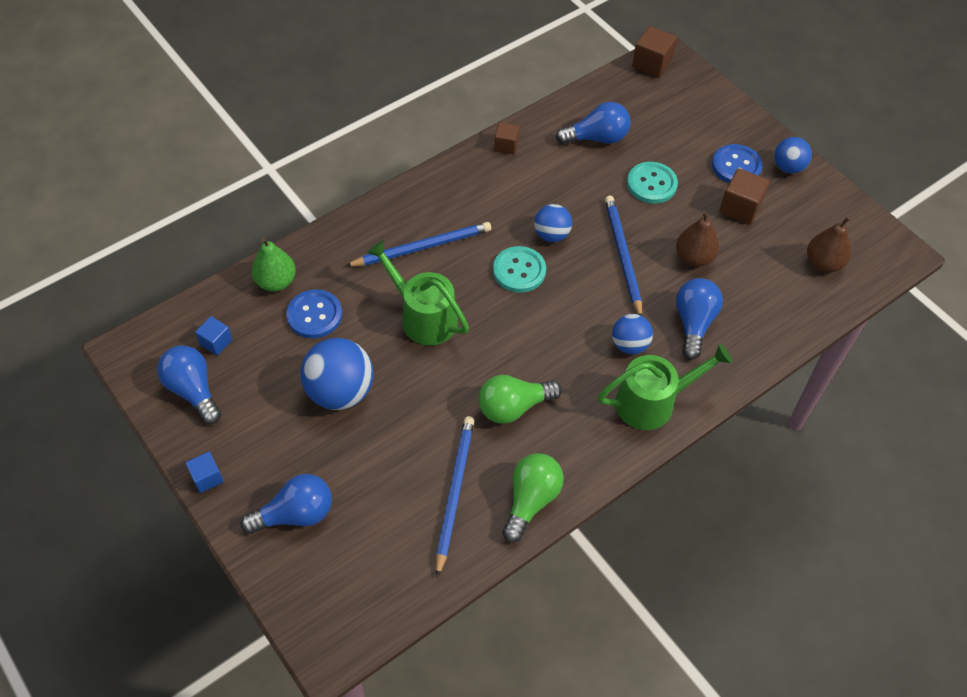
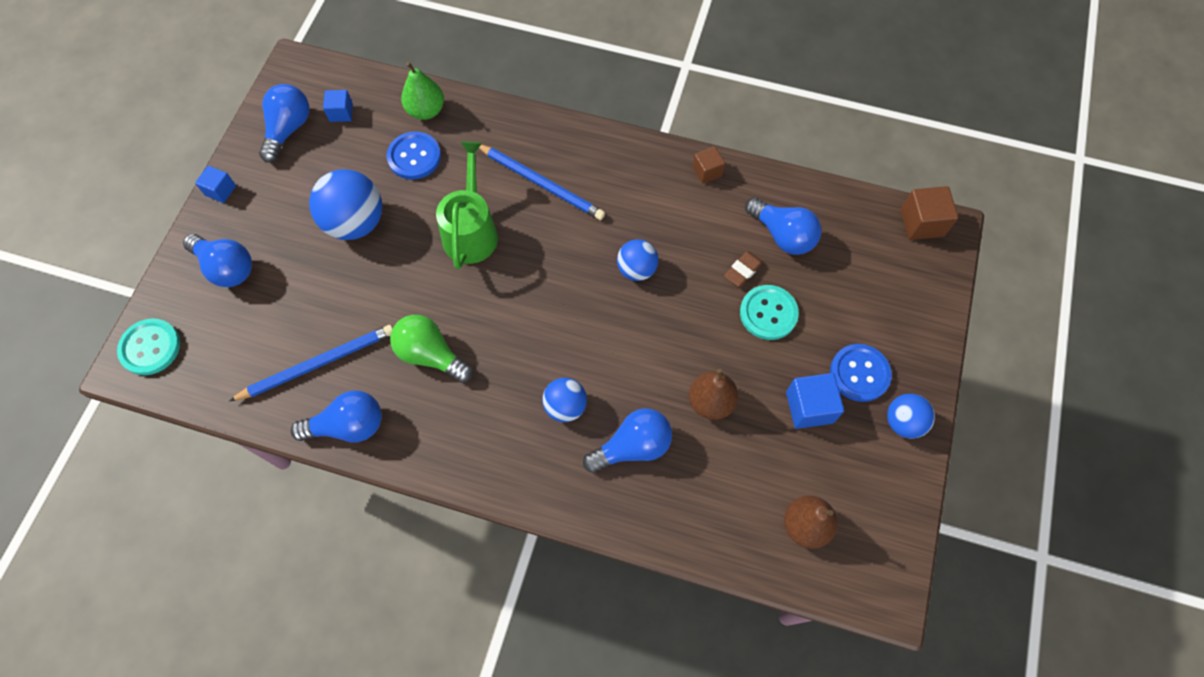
camera: 55 degrees right, 10 degrees up
turquoise button [493,246,546,293] -> turquoise button moved to [117,318,180,375]
green light bulb [502,453,564,543] -> blue light bulb [291,390,382,442]
green watering can [598,344,732,430] -> none
blue pencil [605,196,642,316] -> none
brown cube [719,168,770,224] -> blue cube [786,373,844,429]
none -> brown eraser [724,251,763,287]

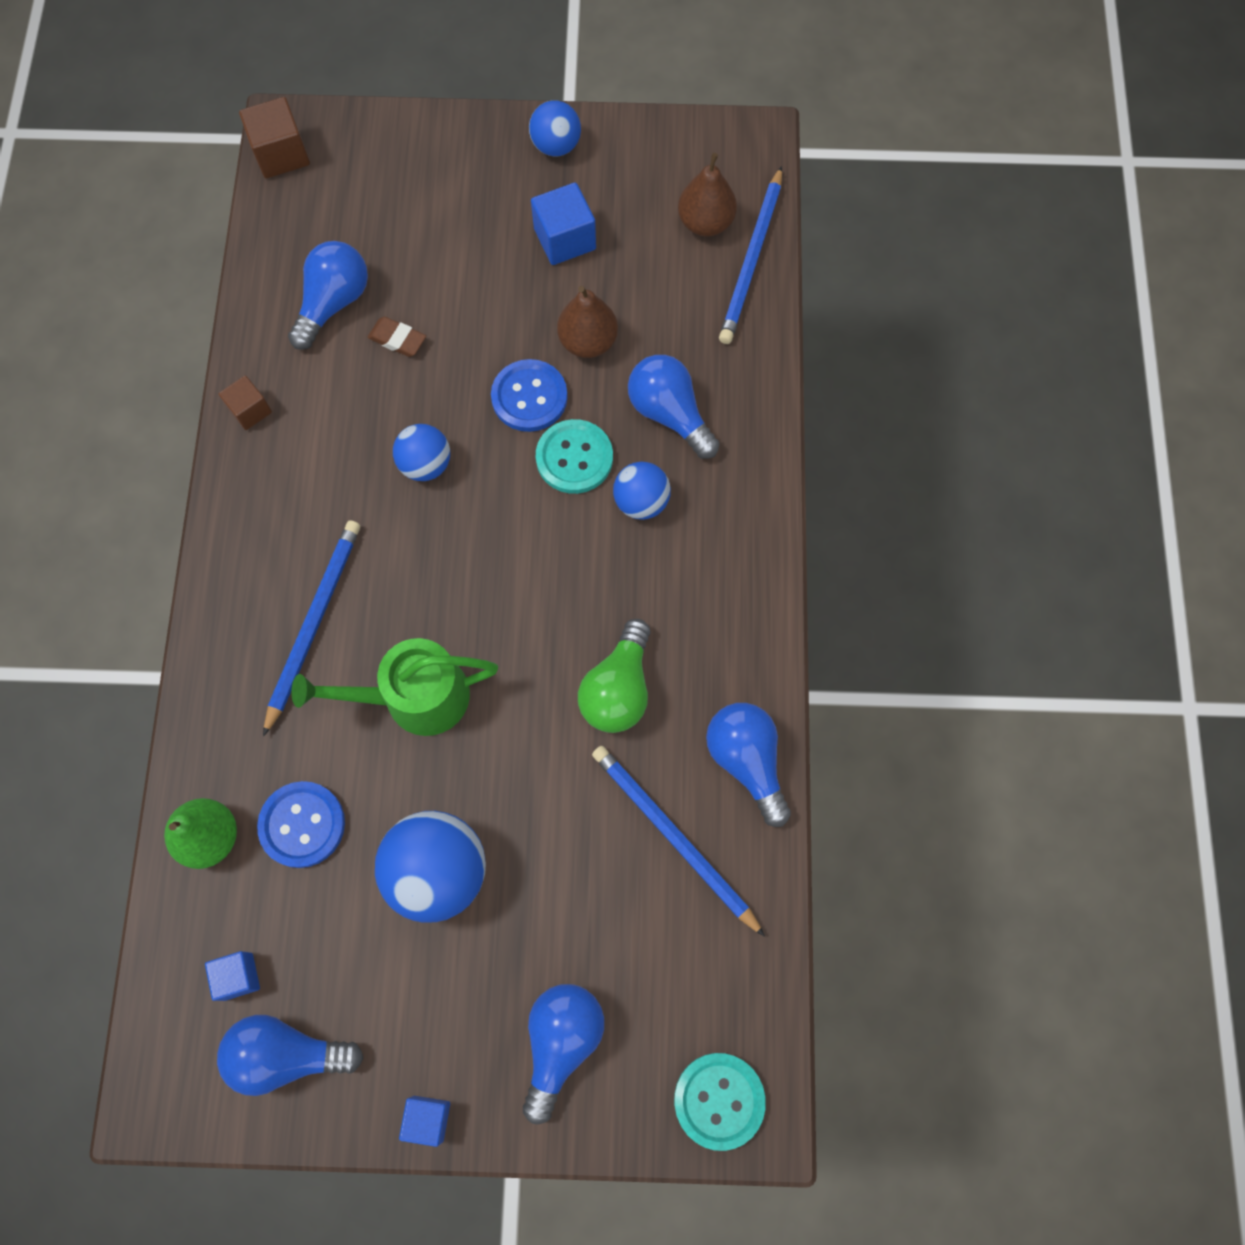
camera: 105 degrees left, 5 degrees up
turquoise button [740,285,799,340] -> turquoise button moved to [536,419,613,494]
blue button [830,344,892,402] -> blue button moved to [491,359,568,432]
none -> blue pencil [719,166,782,344]

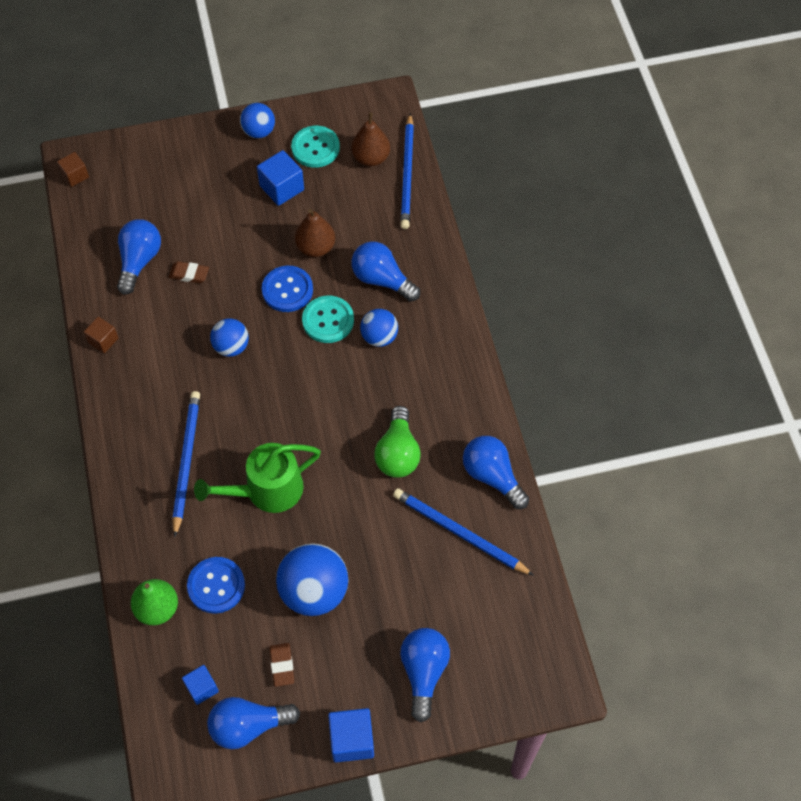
camera: 15 degrees left, 10 degrees down
brown cube [239,97,310,178] -> brown cube [57,152,89,187], size x0.64
blue cube [399,1096,450,1147] -> blue cube [328,708,374,762], size x1.57
turquoise button [674,1053,766,1151] -> turquoise button moved to [291,126,340,168]
none -> brown eraser [270,643,294,687]

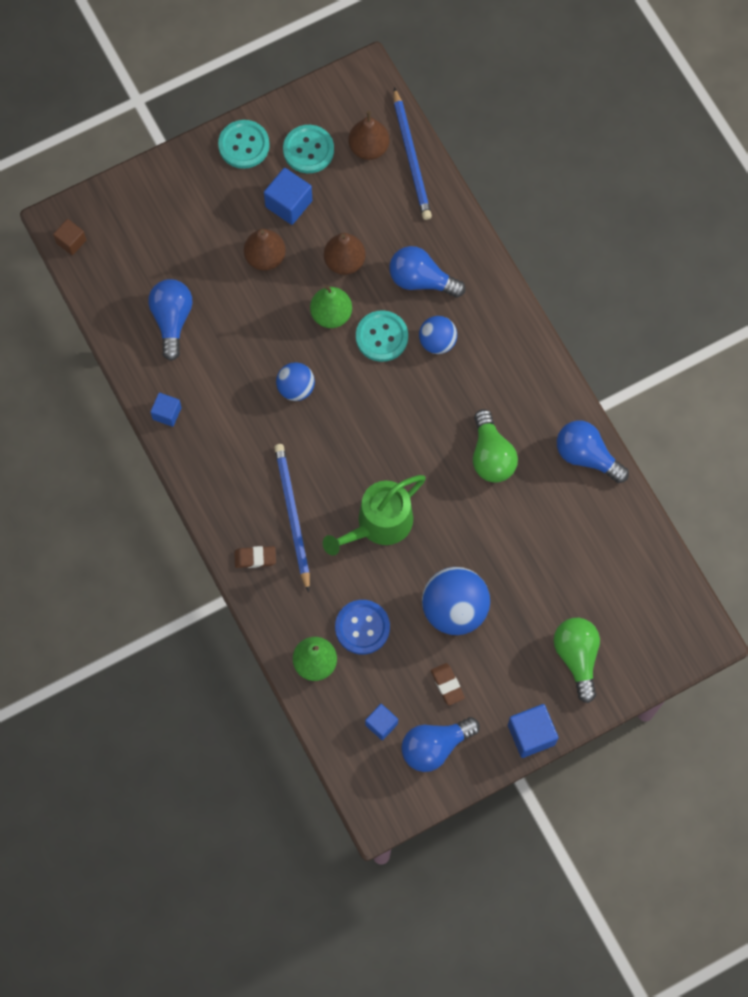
camera: 15 degrees left, 10 degrees up
brown cube [84,317,118,353] -> blue cube [150,393,182,427]
brown eraser [169,261,209,283] -> brown eraser moved to [234,546,276,568]
blue ball [240,103,275,138] -> turquoise button [218,120,270,169]
blue button [262,266,313,312] -> green pear [310,285,352,328]
blue pencil [393,488,534,576] -> none
blue light bulb [400,628,450,722] -> green light bulb [554,618,600,703]
none -> brown pear [244,229,286,271]

